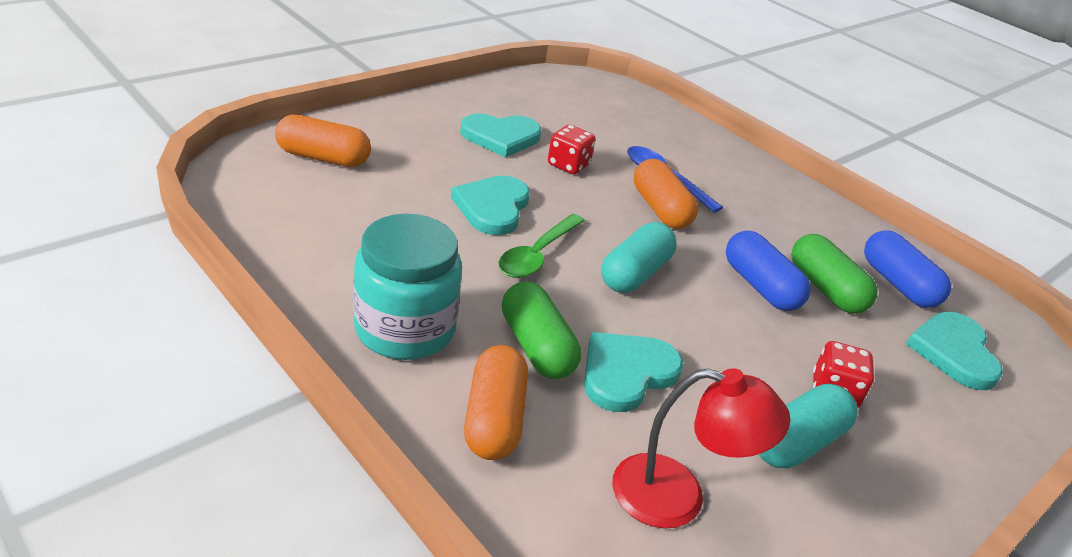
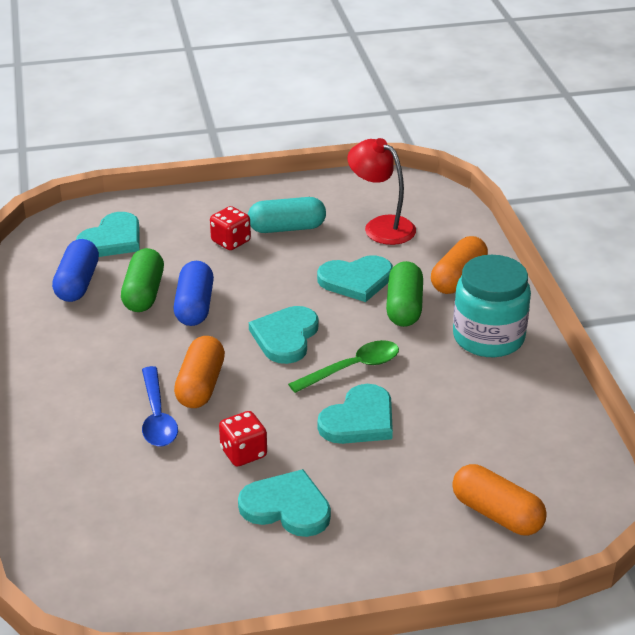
camera: 145 degrees left, 0 degrees up
turquoise capsule [601,222,677,293] -> turquoise heart [249,306,319,364]

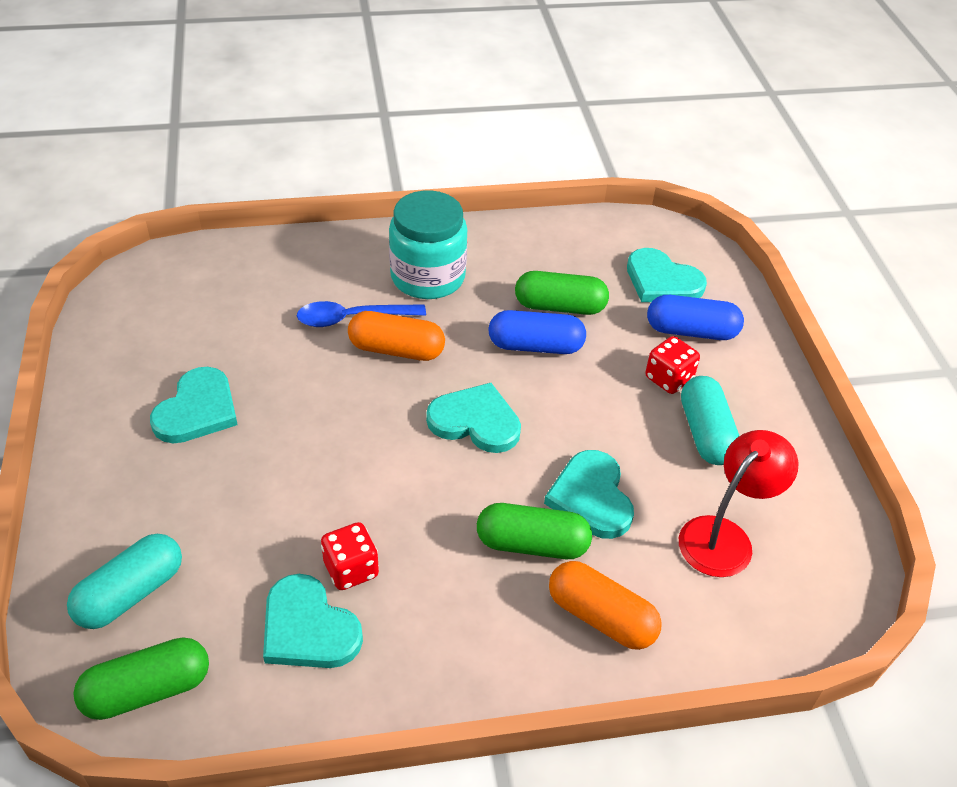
camera: 90 degrees right, 10 degrees up
blue capsule [52,239,99,302] -> blue capsule moved to [647,295,744,340]
red dice [219,411,267,467] -> red dice moved to [321,522,379,590]
green spoon [288,340,399,393] -> none
turquoise heart [318,384,393,444] -> turquoise heart moved to [263,574,363,668]
orange capsule [452,464,547,535] -> turquoise capsule [67,534,182,629]
turquoise jar [453,255,531,357] -> turquoise jar moved to [389,190,467,299]
none -> green capsule [73,637,209,720]

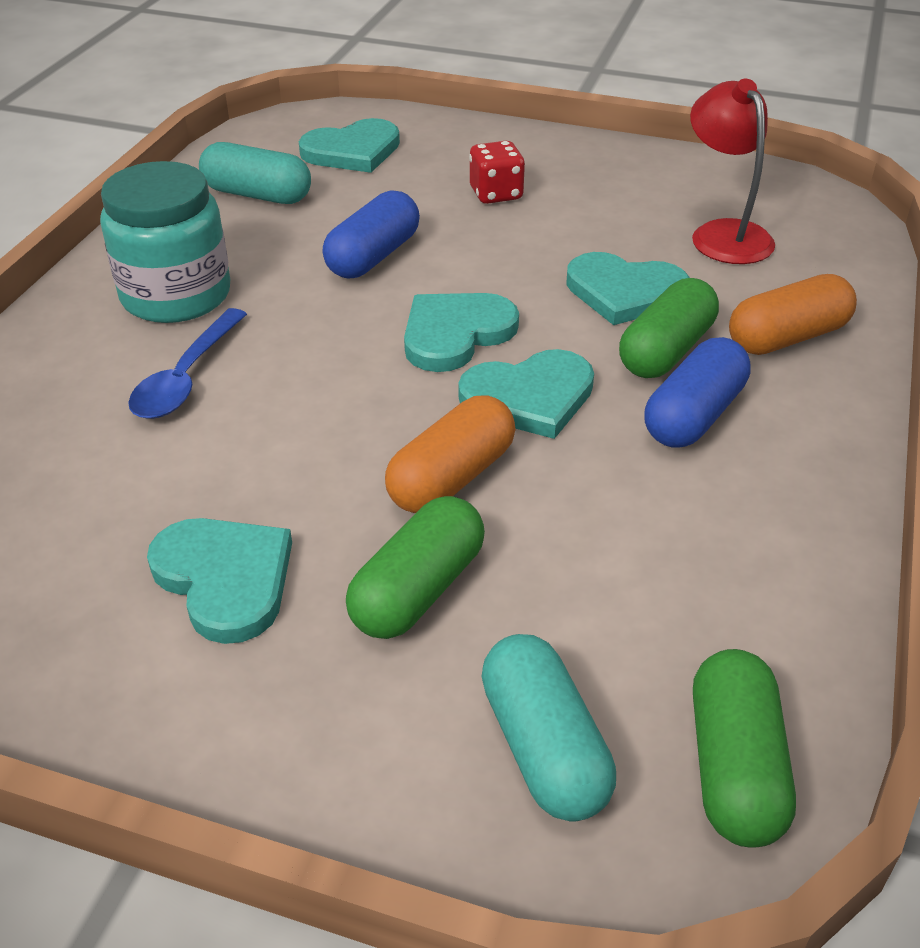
camera: 60 degrees left, 5 degrees down
turquoise heart [263,574,363,668] -> turquoise heart moved to [458,349,594,439]
red dice [321,522,379,590] -> none
orange capsule [348,311,445,361] -> orange capsule moved to [385,396,516,513]
green capsule [515,271,609,315] -> green capsule moved to [346,496,485,639]
blue capsule [647,295,744,340] -> blue capsule moved to [644,337,751,448]
turquoise capsule [681,376,739,465] -> turquoise capsule moved to [199,142,311,204]

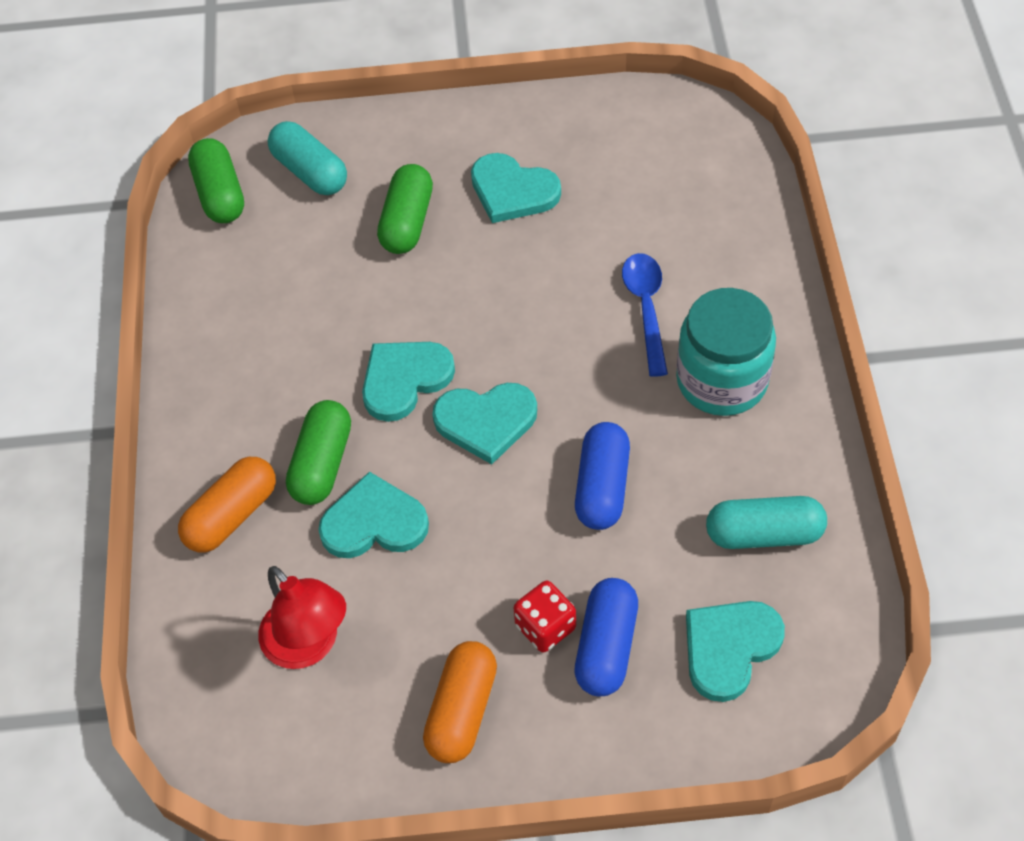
camera: 160 degrees right, 15 degrees up
orange capsule [385,396,516,513] -> orange capsule moved to [423,641,497,763]
turquoise heart [404,293,519,372] -> turquoise heart turned 60 degrees clockwise [432,383,537,464]
blue capsule [644,337,751,448] -> blue capsule moved to [574,578,638,697]

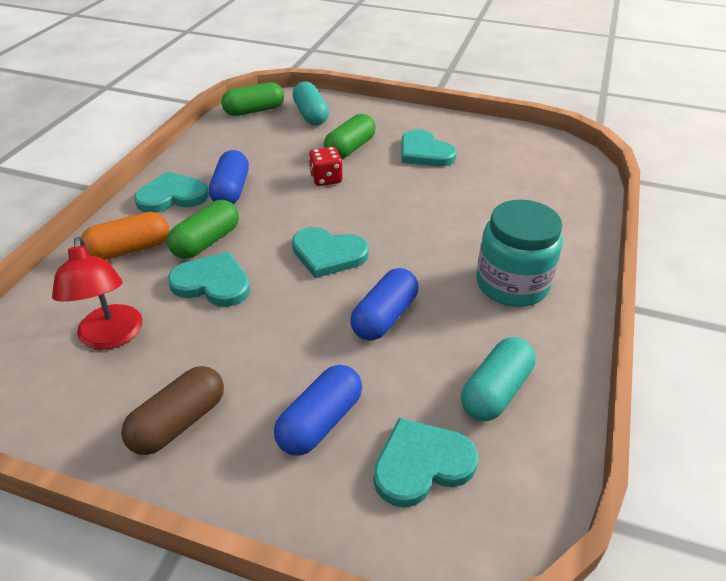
camera: 20 degrees right, 15 degrees down
green capsule [188,138,244,223] -> green capsule turned 60 degrees clockwise [221,82,284,116]
turquoise heart [362,342,455,422] -> turquoise heart moved to [134,171,209,213]
orange capsule [423,641,497,763] -> brown capsule [121,366,224,455]
red dice [514,581,576,652] -> red dice moved to [309,147,343,186]
blue spoon [622,253,668,377] -> none
turquoise capsule [706,496,827,549] -> turquoise capsule turned 75 degrees counterclockwise [461,337,536,421]
none -> blue capsule [209,150,249,204]

